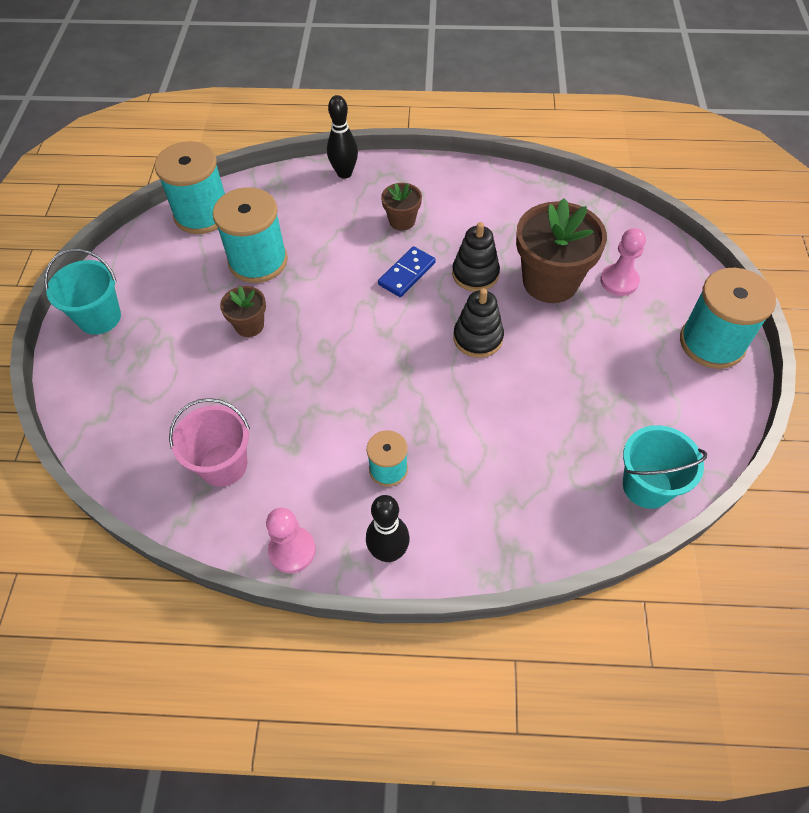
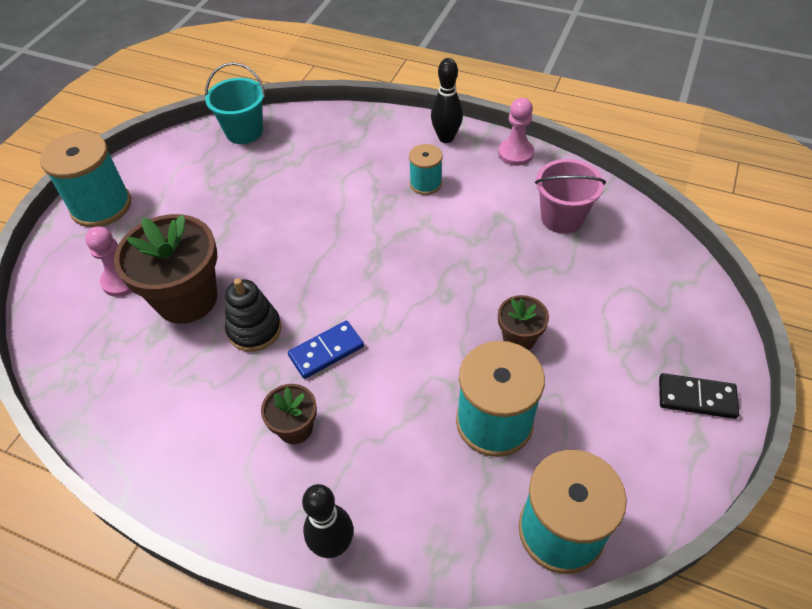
camera: 160 degrees left, 5 degrees down
turquoise bucket [44,249,121,335] -> black domino [659,373,739,419]
black stacking toy [454,288,504,358] -> none

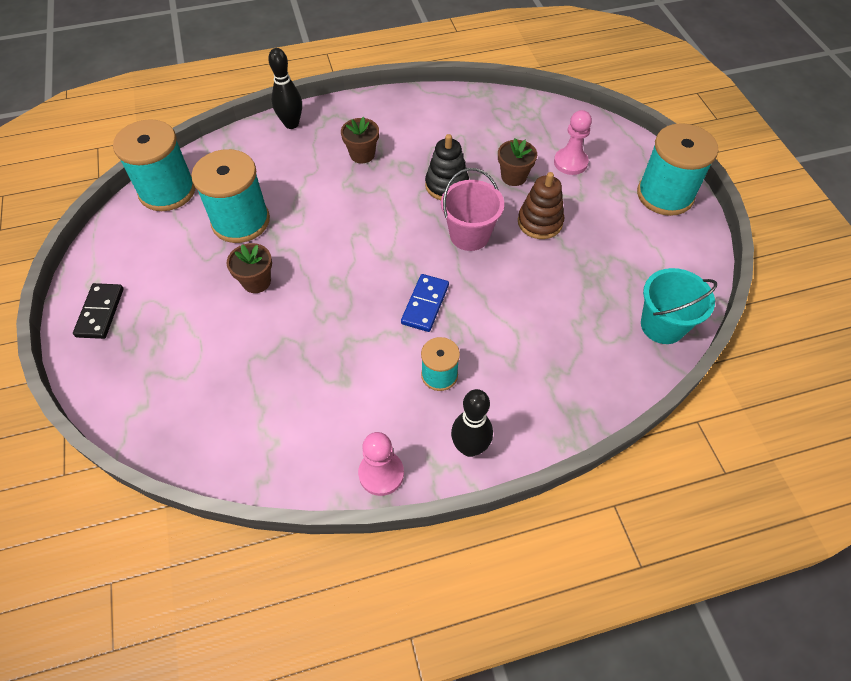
camera: 140 degrees right, 5 degrees up
brown flower pot [114,214,217,324] -> brown flower pot [498,138,537,186], size x0.50
blue domino [288,321,364,379] -> blue domino moved to [401,274,449,332]
pink bucket [535,159,606,234] -> pink bucket moved to [441,168,504,251]
black domino [659,373,739,419] -> black domino turned 60 degrees counterclockwise [73,283,124,339]
none -> brown stacking toy [518,172,564,239]

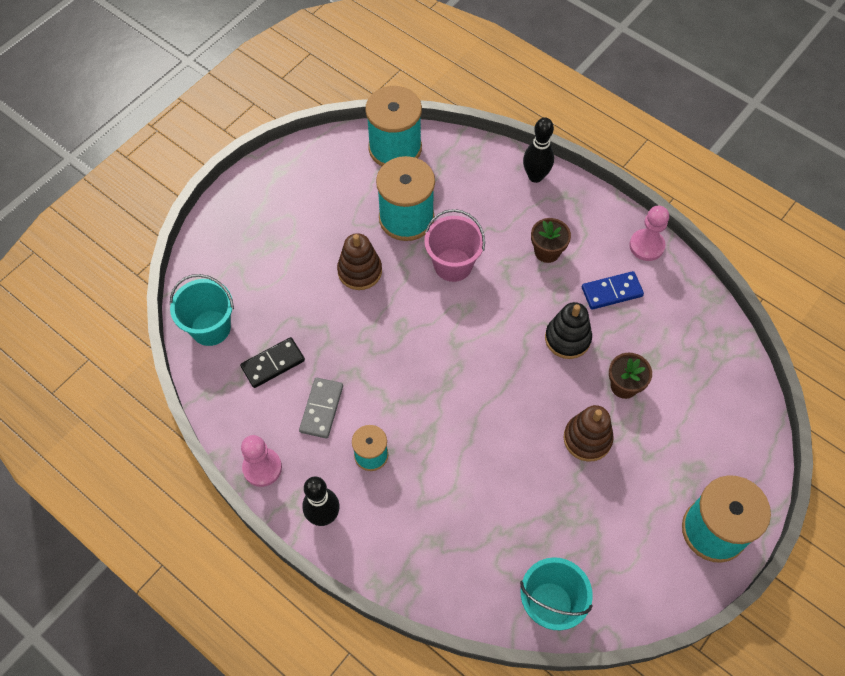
camera: 55 degrees right, 5 degrees up
black domino [73,283,124,339] -> black domino moved to [240,337,305,388]
brown flower pot [227,243,272,293] -> brown stacking toy [337,233,382,290]
blue domino [401,274,449,332] -> blue domino moved to [582,271,644,310]
pink bucket [441,168,504,251] -> pink bucket moved to [424,209,485,282]
pink pawn [554,110,592,175] -> pink pawn moved to [629,206,669,261]
none -> turquoise bucket [170,274,234,346]
none -> grey domino [299,378,343,438]

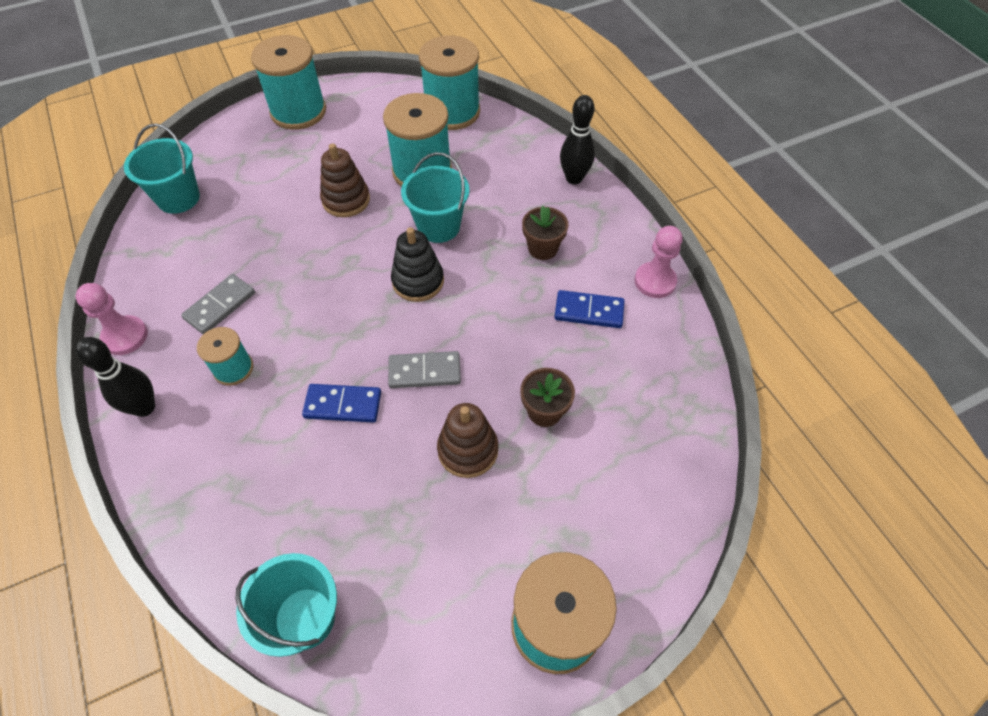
camera: 25 degrees right, 5 degrees down
black domino [240,337,305,388] -> none
pink bucket [424,209,485,282] -> turquoise bucket [401,152,469,243]
black stacking toy [545,302,592,359] -> black stacking toy moved to [391,227,444,302]
none -> turquoise spool [251,35,326,130]
none -> blue domino [302,384,381,423]
none -> grey domino [388,351,461,388]

